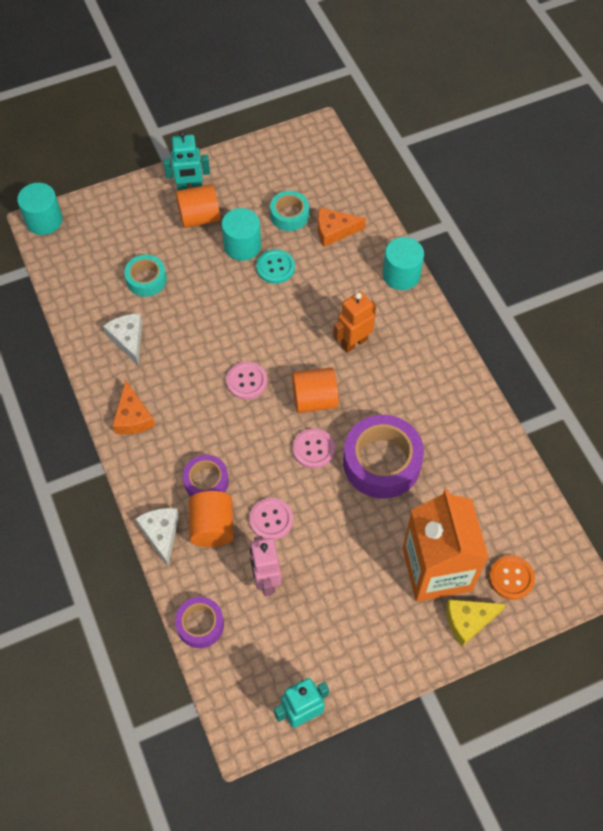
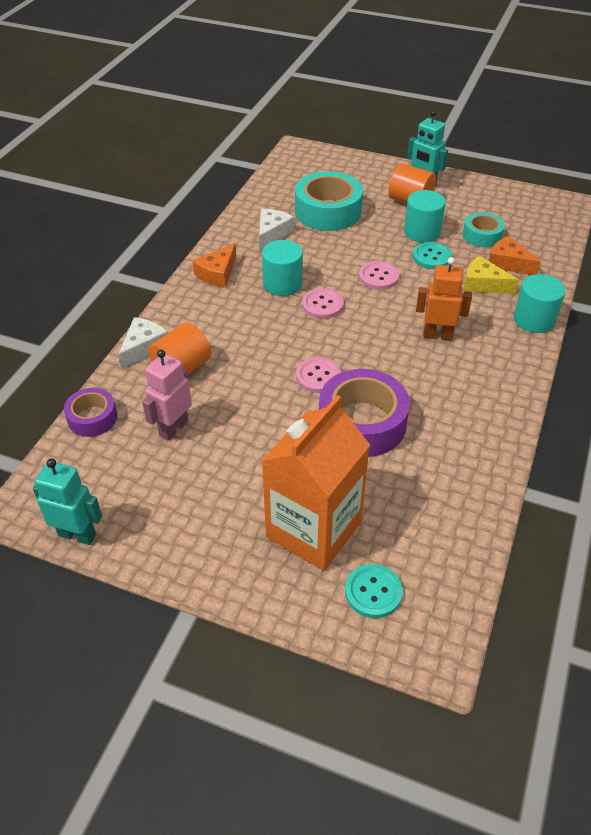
camera: 45 degrees right, 15 degrees down
turquoise cylinder [17,183,62,235] -> turquoise cylinder moved to [262,240,303,296]
turquoise tape [124,255,167,297] -> turquoise tape [295,171,363,231], size x1.77
purple tape [183,455,229,497] -> none
pink button [249,498,293,540] -> pink button moved to [359,261,399,290]
orange cylinder [292,367,339,413] -> none
yellow cheese [446,599,506,646] -> yellow cheese moved to [464,256,519,294]
orange button [489,555,535,600] -> turquoise button [345,564,403,618]

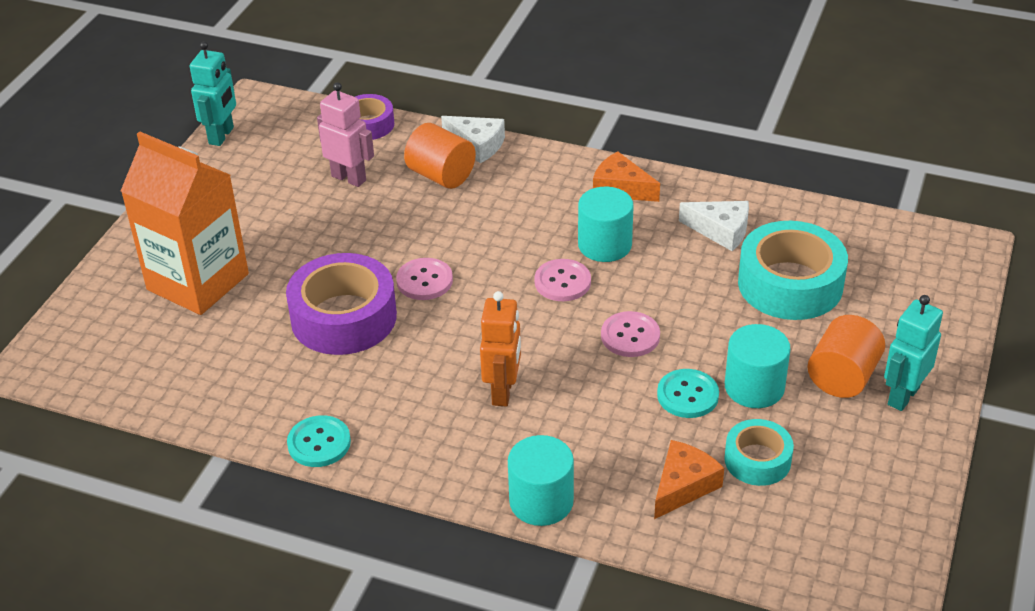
camera: 90 degrees right, 5 degrees down
turquoise button [345,564,403,618] -> turquoise button moved to [287,415,351,467]
yellow cheese [464,256,519,294] -> none

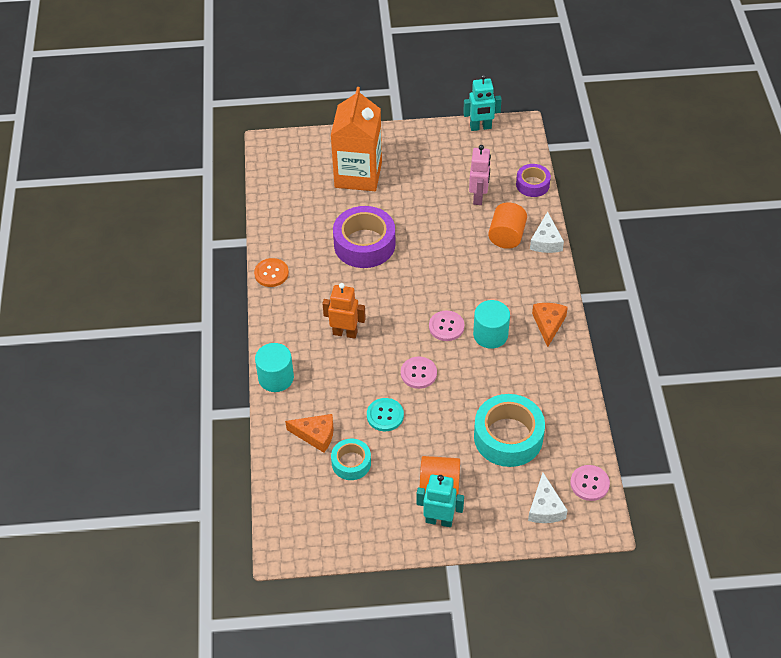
camera: 65 degrees right, 10 degrees up
turquoise button [287,415,351,467] -> orange button [254,258,289,287]
pink button [396,258,453,300] -> pink button moved to [570,465,610,501]
orange robot [480,291,521,407] -> orange robot turned 150 degrees counterclockwise [322,283,366,339]
white cheese [679,201,749,251] -> white cheese moved to [528,472,568,523]
turquoise cylinder [725,324,791,408] -> none

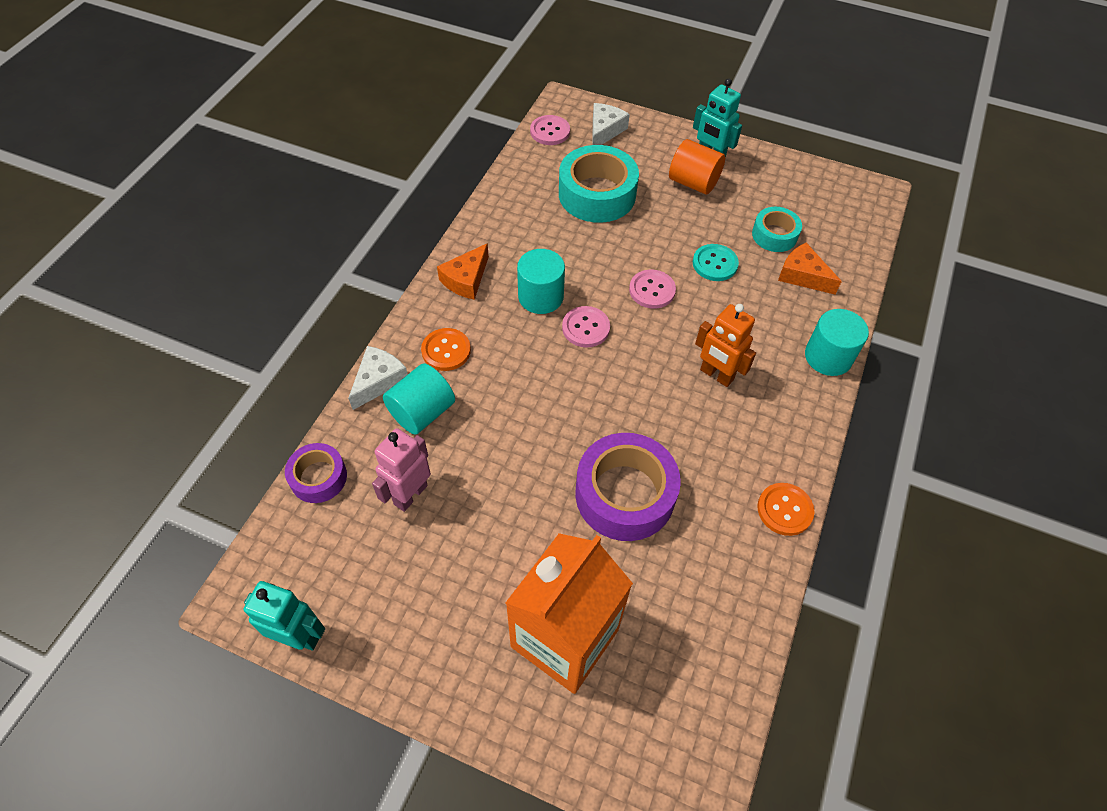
camera: 155 degrees left, 5 degrees up
orange cylinder [488,202,527,249] -> turquoise cylinder [383,363,455,435]
none -> orange button [421,328,471,371]

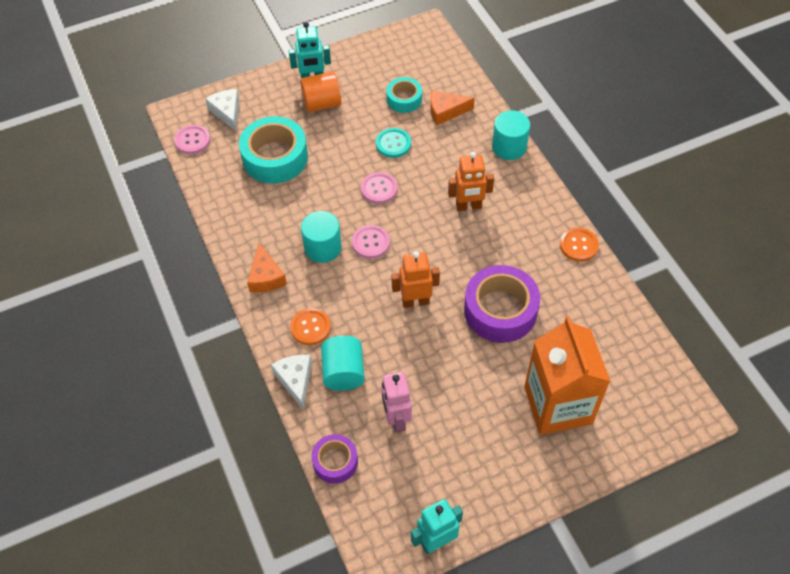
camera: 45 degrees left, 0 degrees up
none -> orange robot [391,251,440,308]

